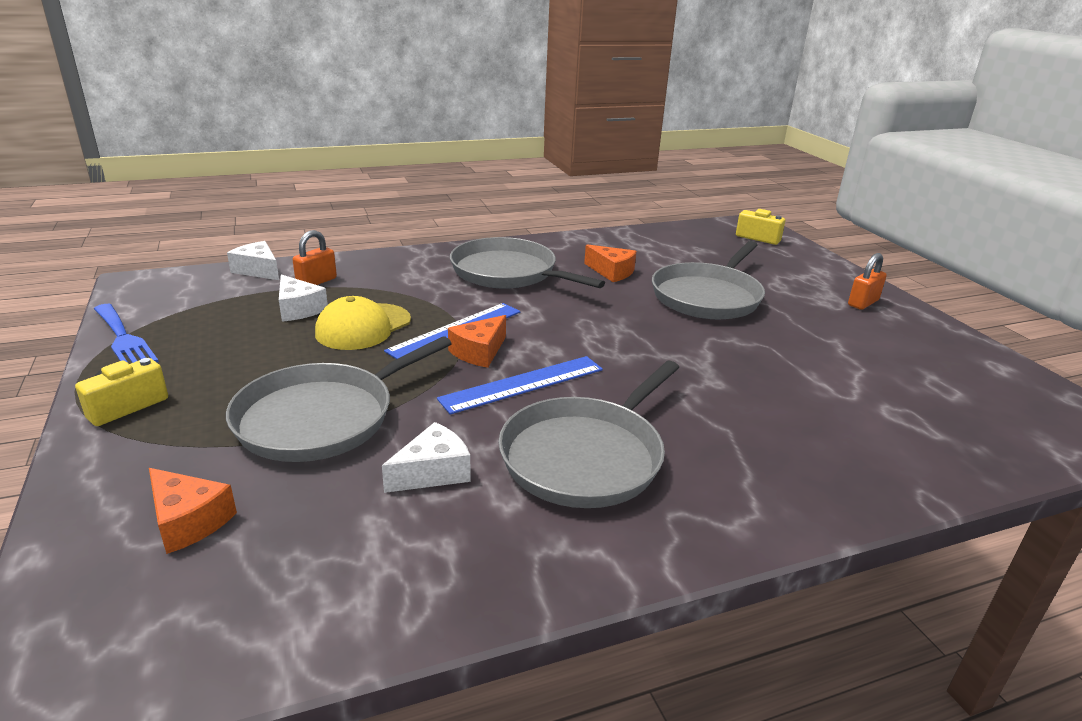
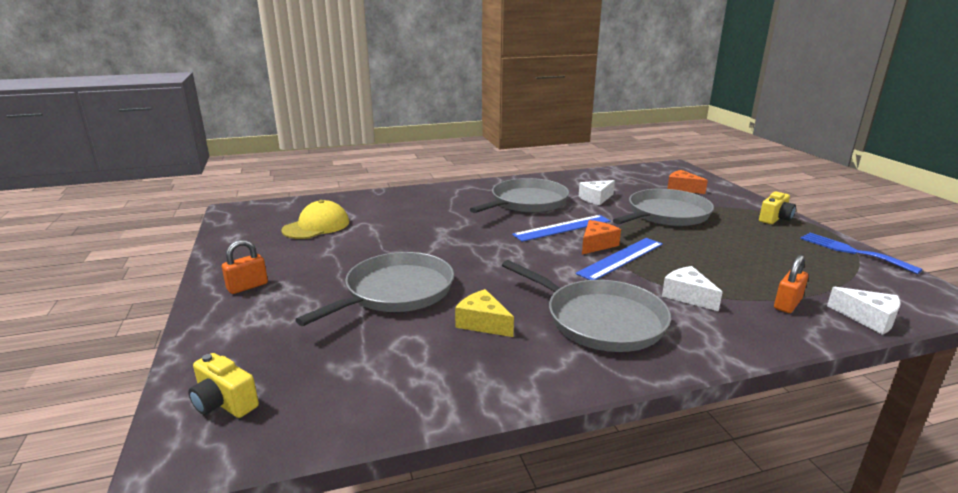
camera: 175 degrees left, 5 degrees down
white cheese [279,274,328,322] -> white cheese moved to [662,266,723,311]
yellow cap [315,296,411,350] -> yellow cap moved to [281,200,349,239]
orange cheese [584,244,637,282] -> yellow cheese [455,289,514,337]

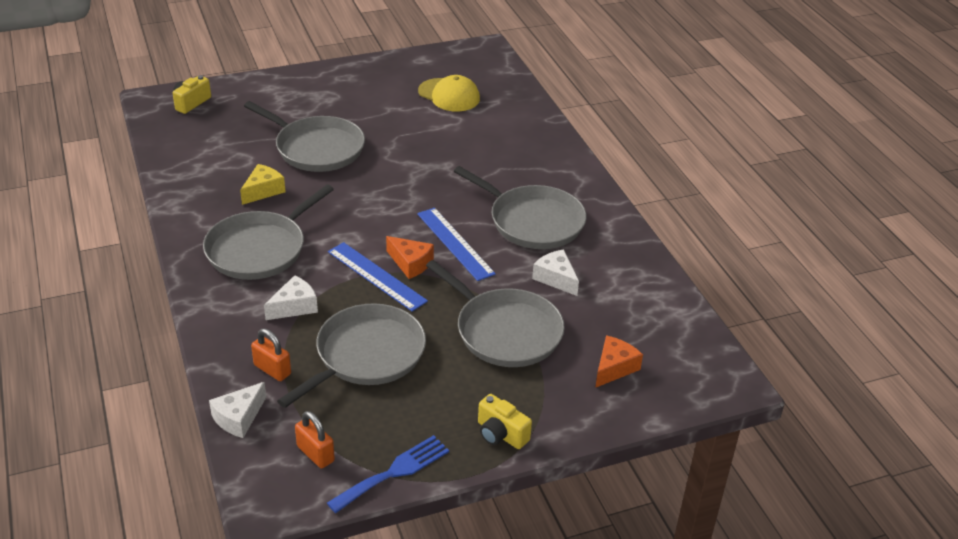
camera: 85 degrees right, 15 degrees up
orange padlock [222,240,268,294] -> orange padlock moved to [295,411,335,469]
none -> grey pan [277,303,426,408]

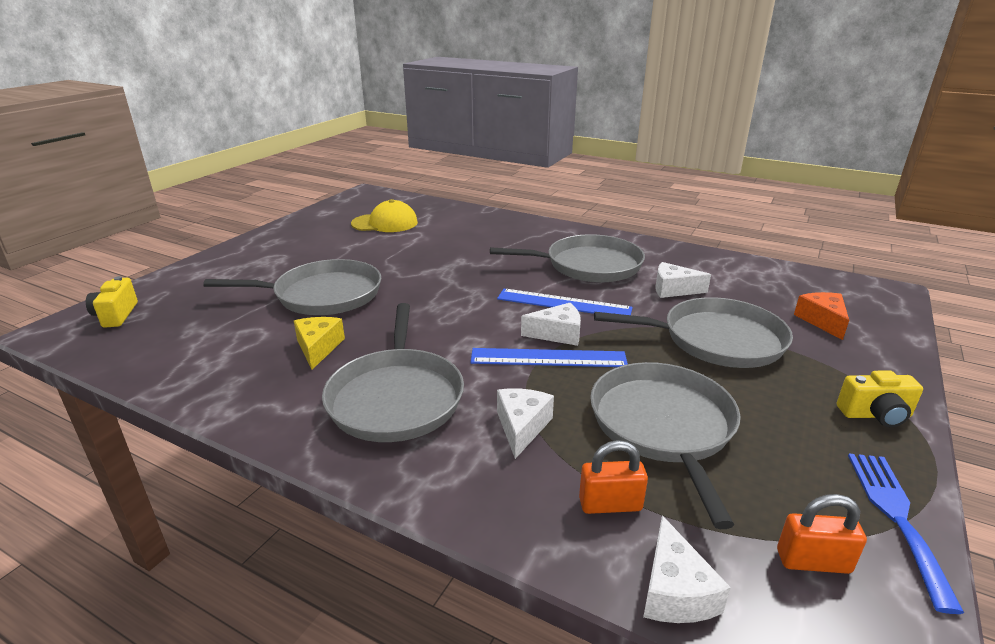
camera: 40 degrees left, 10 degrees down
orange cheese [386,236,434,279] -> white cheese [521,303,581,346]

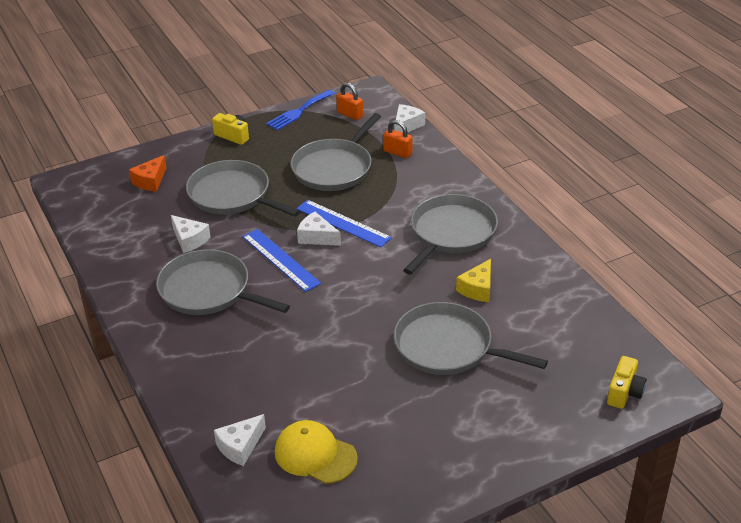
camera: 145 degrees left, 10 degrees up
white cheese [497,388,554,459] -> white cheese moved to [214,414,266,466]

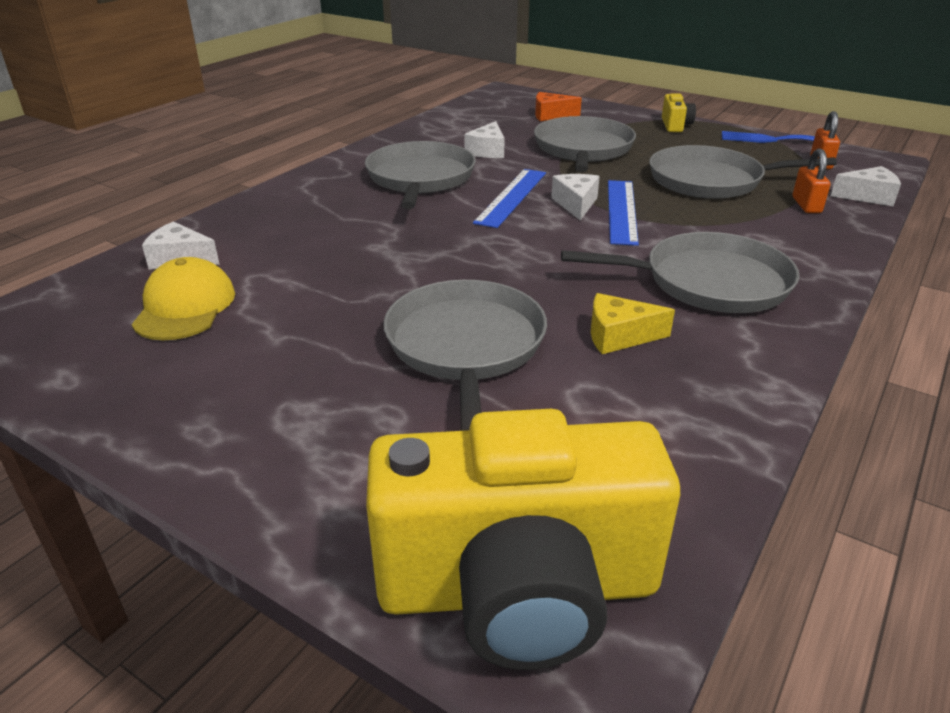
camera: 60 degrees right, 5 degrees down
yellow camera [607,356,647,409] -> yellow camera [366,409,680,670], size x2.46

